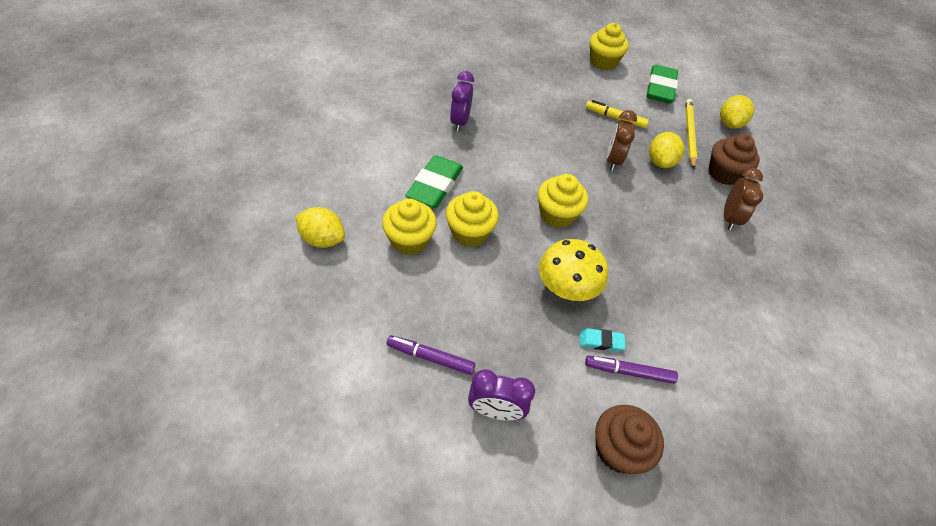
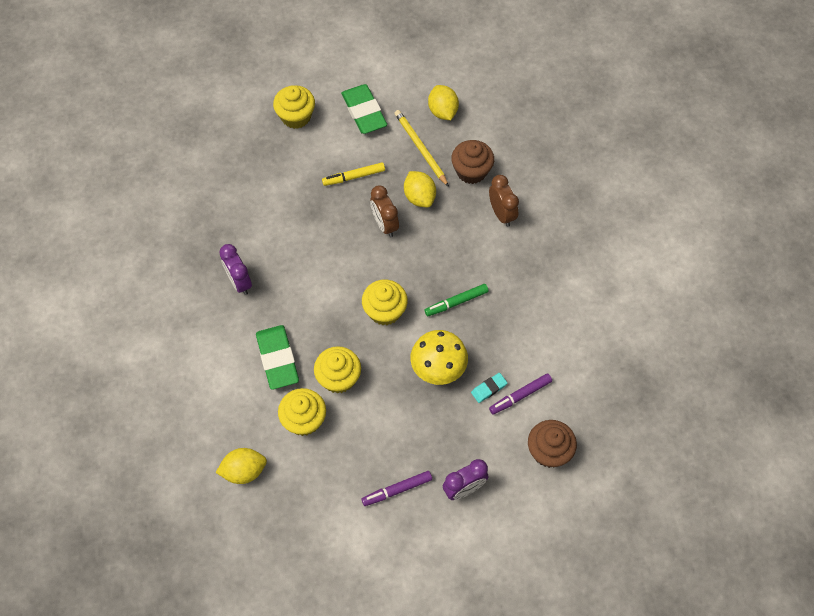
camera: 35 degrees left, 10 degrees up
none -> green marker [425,284,489,316]

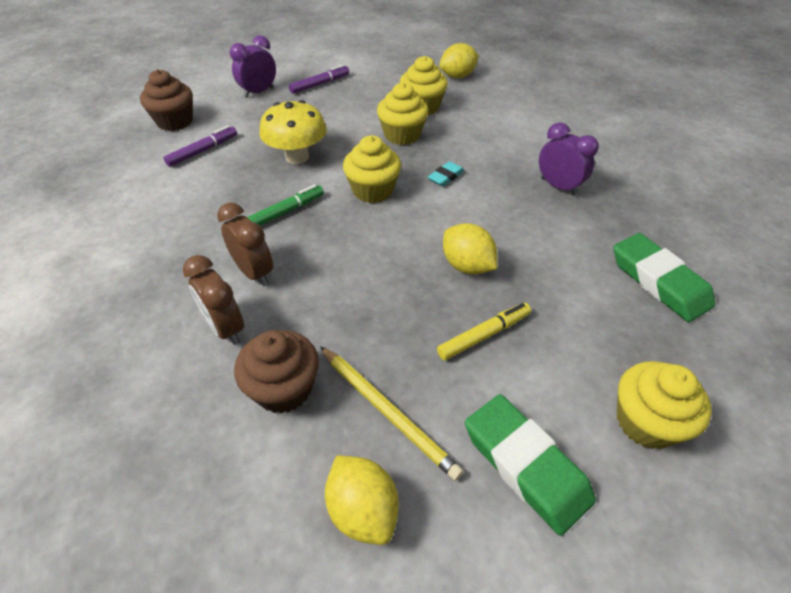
camera: 165 degrees right, 15 degrees down
green eraser [256,325,299,390] -> green eraser moved to [613,233,715,322]
brown clock [370,185,399,237] -> brown clock moved to [217,202,273,286]
yellow lemon [404,171,436,207] -> yellow lemon moved to [443,223,497,275]
turquoise eraser [471,373,507,403] -> turquoise eraser moved to [428,161,465,187]

